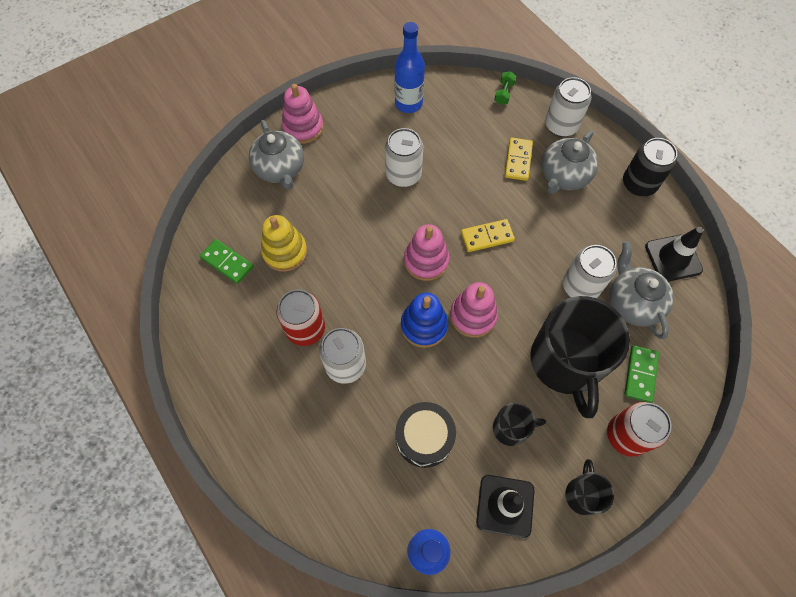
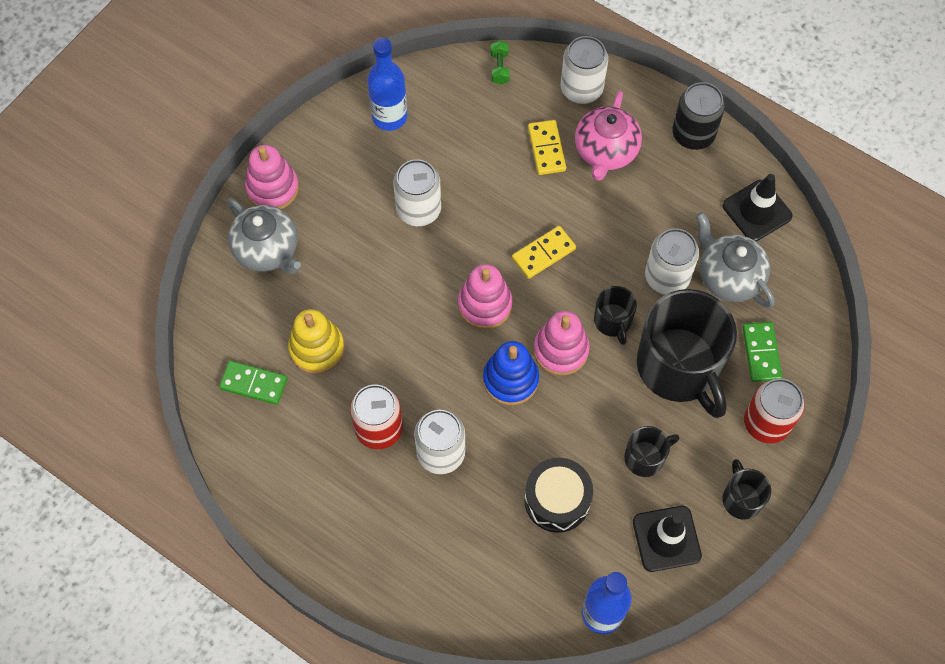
camera: 20 degrees left, 0 degrees up
grey teapot [542,130,598,194] -> pink teapot [575,91,642,181]
none -> black mug [594,286,637,345]

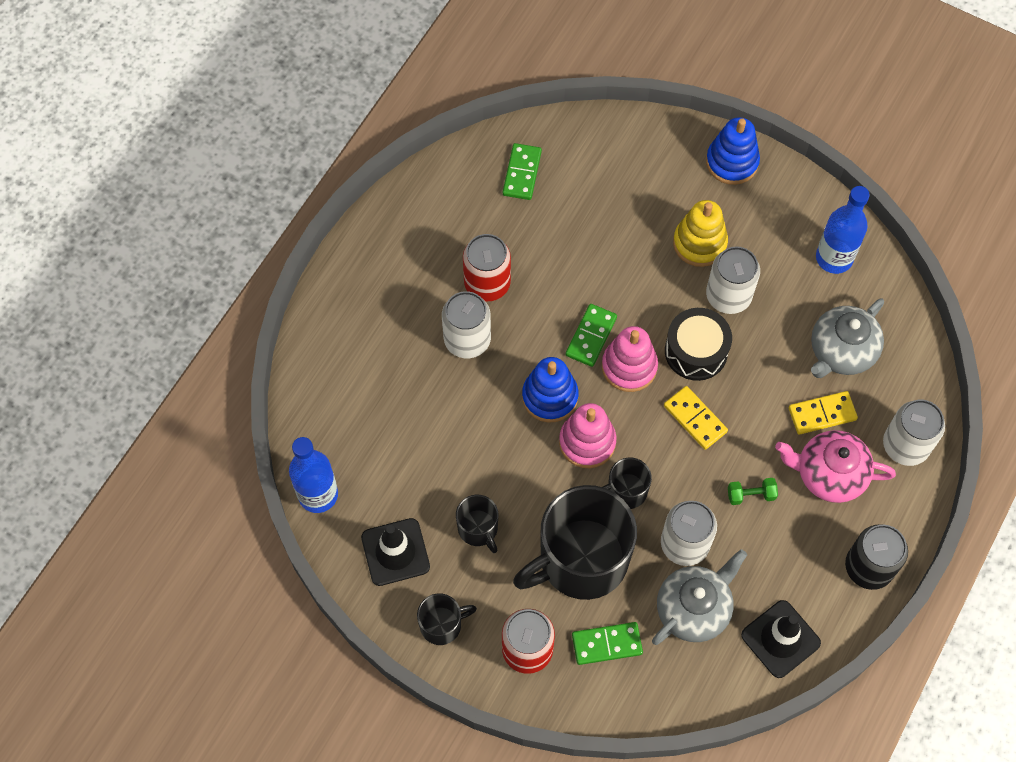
camera: 85 degrees right, 0 degrees up
grey teapot [227,198,301,274] -> grey teapot moved to [811,298,884,378]
pink stacking toy [245,145,299,209] -> blue stacking toy [706,117,760,185]
yellow stacking toy [288,309,345,374] -> yellow stacking toy moved to [673,200,728,267]
green dumbbell [491,40,510,85] -> green dumbbell moved to [728,478,778,505]
black drum [524,458,593,533] -> black drum moved to [665,308,732,381]
none -> green domino [565,304,617,367]

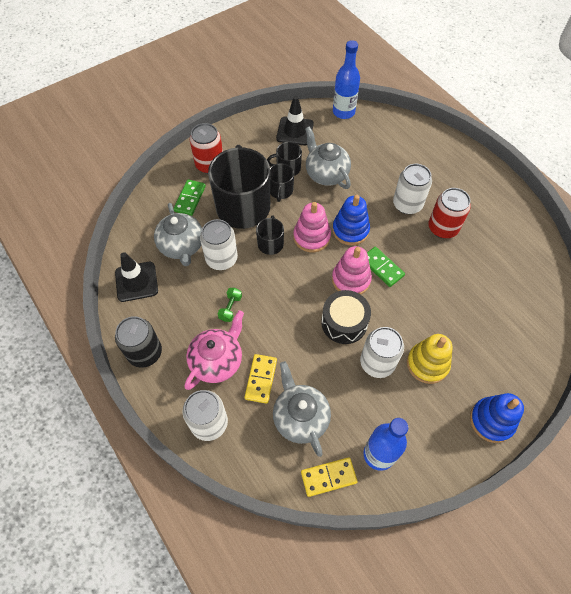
camera: 115 degrees right, 5 degrees down
black mug [417,593,477,645] -> black mug moved to [270,163,294,202]
green domino [503,143,542,200] -> none
yellow domino [664,386,728,450] -> yellow domino moved to [301,457,358,497]
none -> grey teapot [305,126,351,189]

